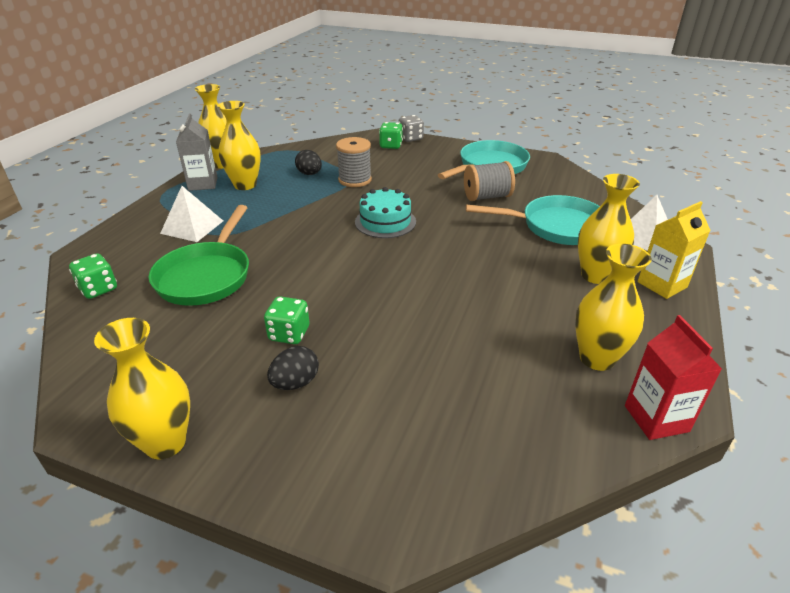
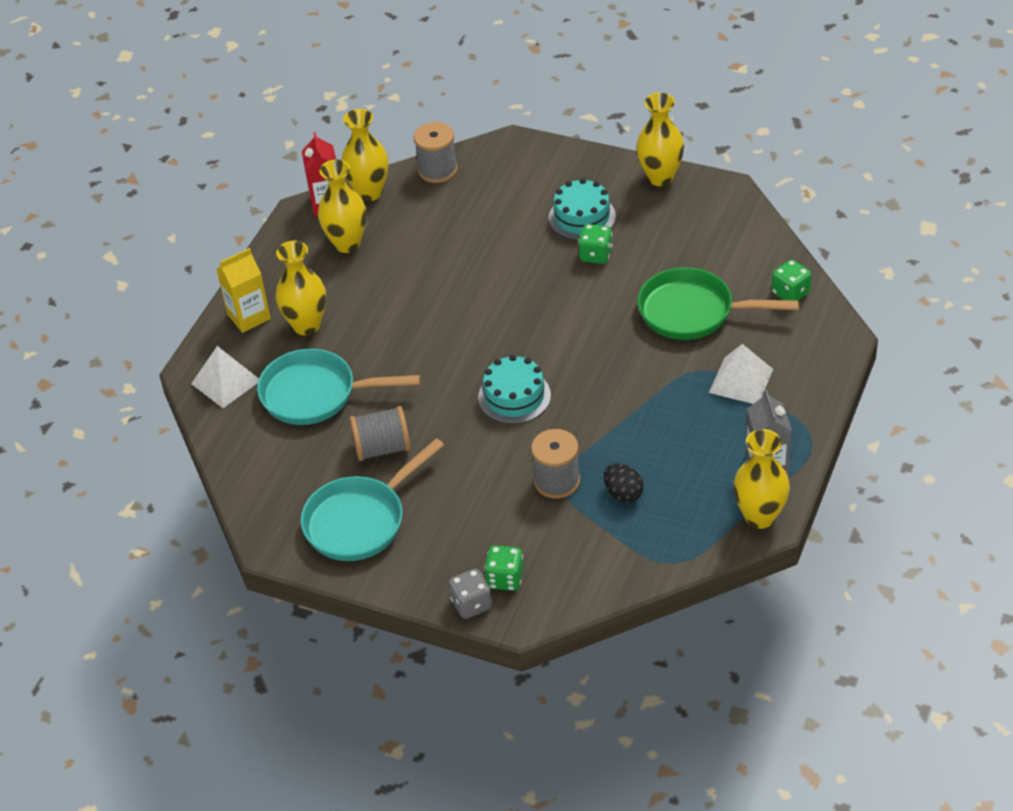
camera: 175 degrees left, 10 degrees up
green pan [149,205,249,306] -> green pan turned 90 degrees counterclockwise [637,267,800,340]
yellow vase [217,101,261,190] -> yellow vase moved to [342,109,389,201]
black egg [267,346,319,390] -> turquoise cake [549,178,616,240]
none -> grey spool [414,122,458,183]

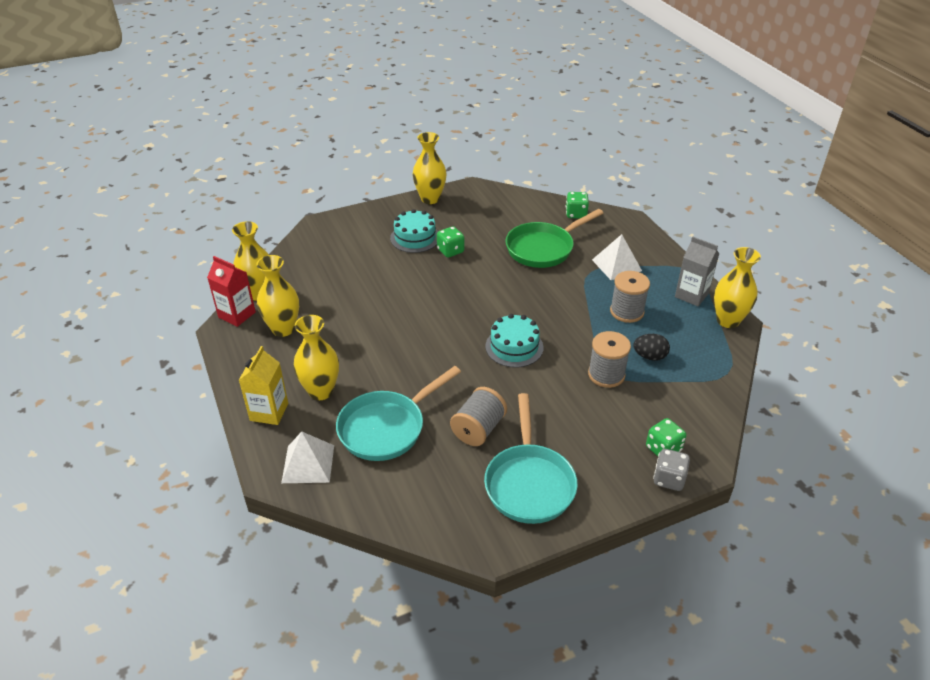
camera: 50 degrees left, 5 degrees down
grey spool [414,122,458,183] -> grey spool moved to [610,271,650,323]

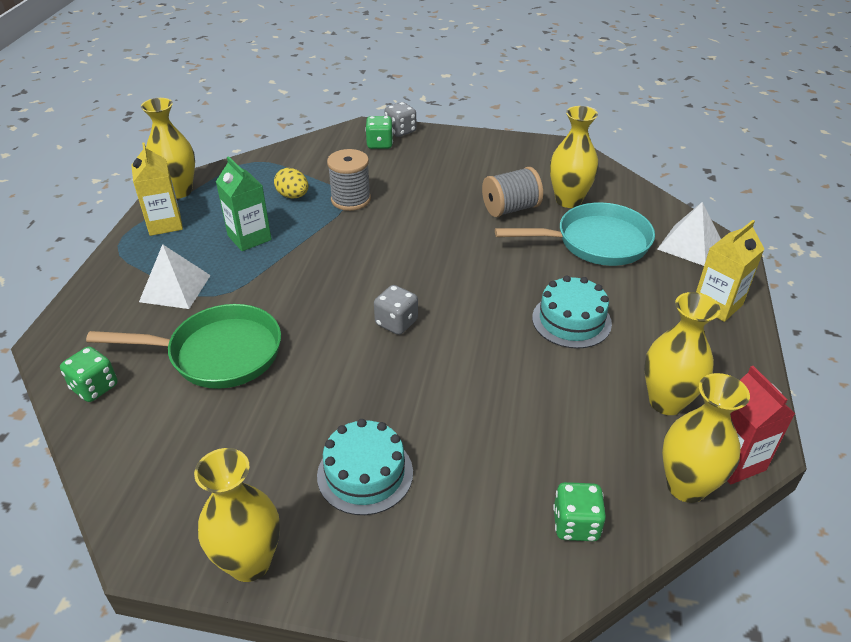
camera: 145 degrees left, 0 degrees up
yellow vase [293,315,339,400] -> yellow vase moved to [550,106,599,208]
green dice [437,226,464,258] -> green dice moved to [553,482,606,541]
turquoise pan [484,393,578,524] -> none
turquoise cake [485,314,544,368] -> turquoise cake moved to [532,276,612,349]
grey spool [610,271,650,323] -> green carton [216,156,272,251]
black egg [633,334,670,361] -> yellow egg [274,168,308,198]
grey carton [675,237,719,306] -> yellow carton [131,142,183,236]
none -> grey dice [374,285,418,335]

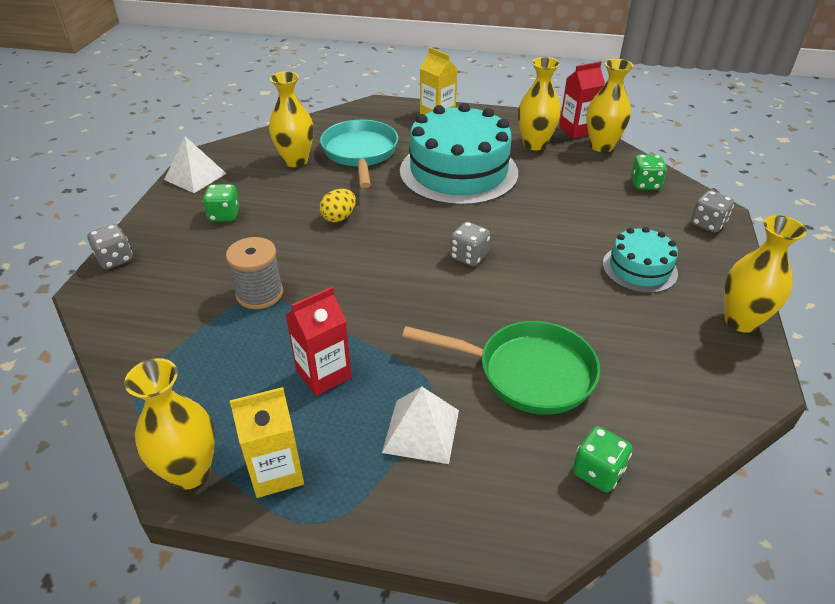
camera: 90 degrees left, 0 degrees up
green pan [86,304,281,389] -> green pan turned 105 degrees clockwise [402,321,600,415]
green carton [216,156,272,251] -> red carton [285,287,352,396]
yellow egg [274,168,308,198] -> yellow egg moved to [319,189,356,222]
green dice [365,116,393,149] -> green dice moved to [203,184,240,222]
grey spool [482,167,543,217] -> none
turquoise cake [532,276,612,349] -> turquoise cake [400,103,518,206], size x1.94
white pyramid [657,202,721,266] -> white pyramid moved to [164,136,227,193]
none -> grey dice [691,191,734,233]

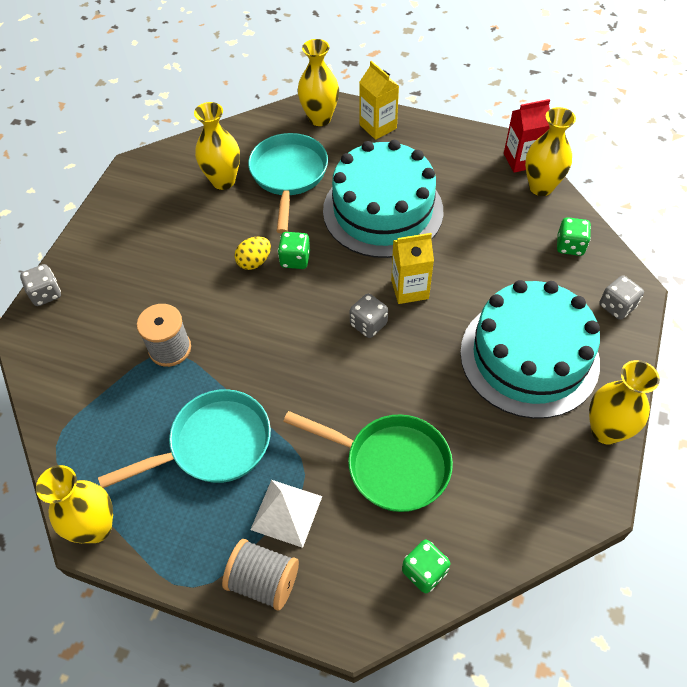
camera: 10 degrees right, 15 degrees up
white pyramid [164,136,227,193] -> none
green dice [203,184,240,222] -> green dice moved to [278,232,310,269]
yellow carton [229,387,304,498] -> yellow carton moved to [391,233,434,304]
red carton [285,287,352,396] -> turquoise pan [98,389,271,488]
yellow vase [518,57,561,150] -> yellow vase moved to [298,39,339,126]
turquoise cake [603,227,678,293] -> turquoise cake [460,280,600,419], size x1.94
none -> grey spool [222,539,299,611]

